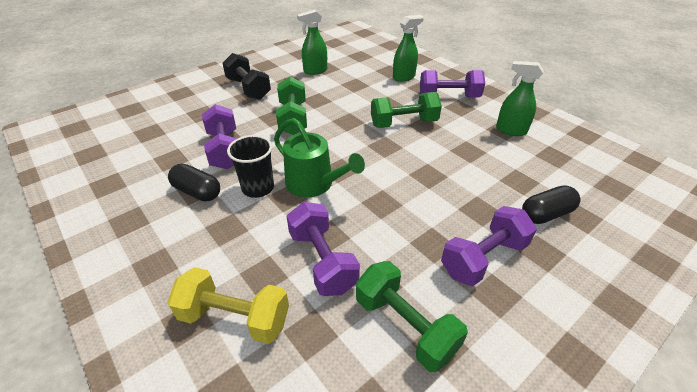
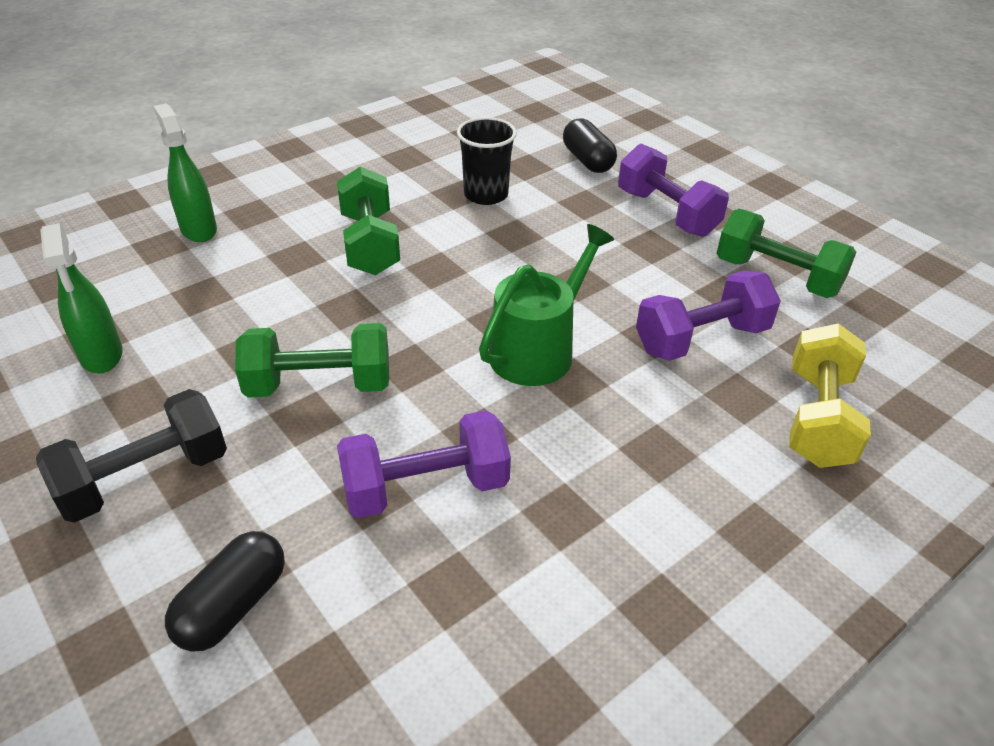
camera: 90 degrees left, 0 degrees up
black capsule [168,163,220,202] -> black capsule moved to [165,531,285,652]
black cup [227,135,274,198] -> black cup moved to [457,117,517,205]
green dumbbell [356,261,468,372] -> green dumbbell turned 75 degrees clockwise [717,209,856,298]
purple dumbbell [420,70,485,97] -> none
green spray bottle [496,61,544,136] -> none

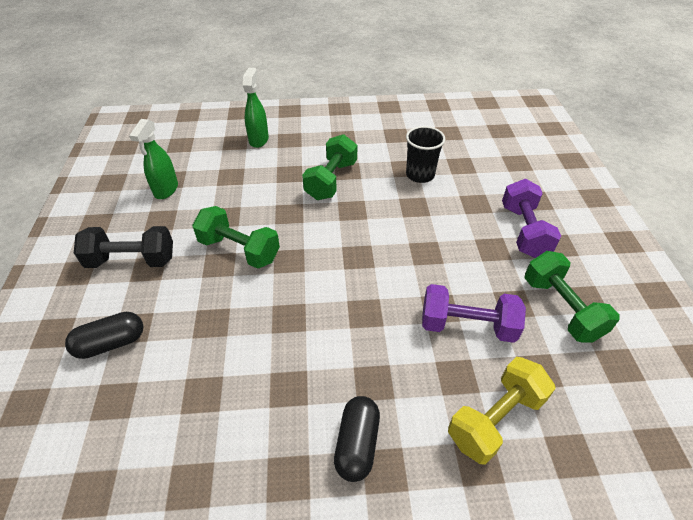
camera: 35 degrees right, 5 degrees up
purple dumbbell [337,410,511,518] -> none
green watering can [479,224,614,386] -> none
black capsule [563,119,617,173] -> black capsule moved to [334,396,380,482]

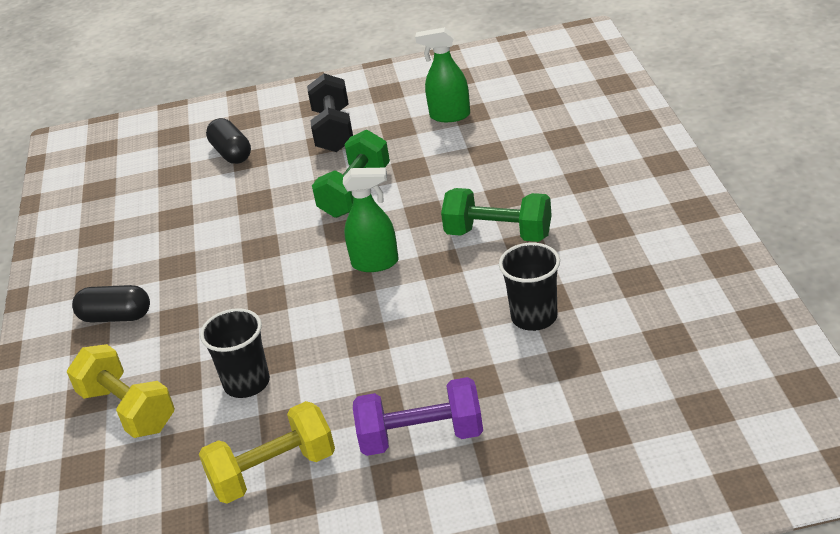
camera: 90 degrees right, 10 degrees down
green spray bottle [243,68,269,148] -> green spray bottle moved to [343,168,399,272]
purple dumbbell [422,284,526,343] -> black cup [200,308,270,398]
green dumbbell [524,251,620,343] -> yellow dumbbell [199,401,335,504]

